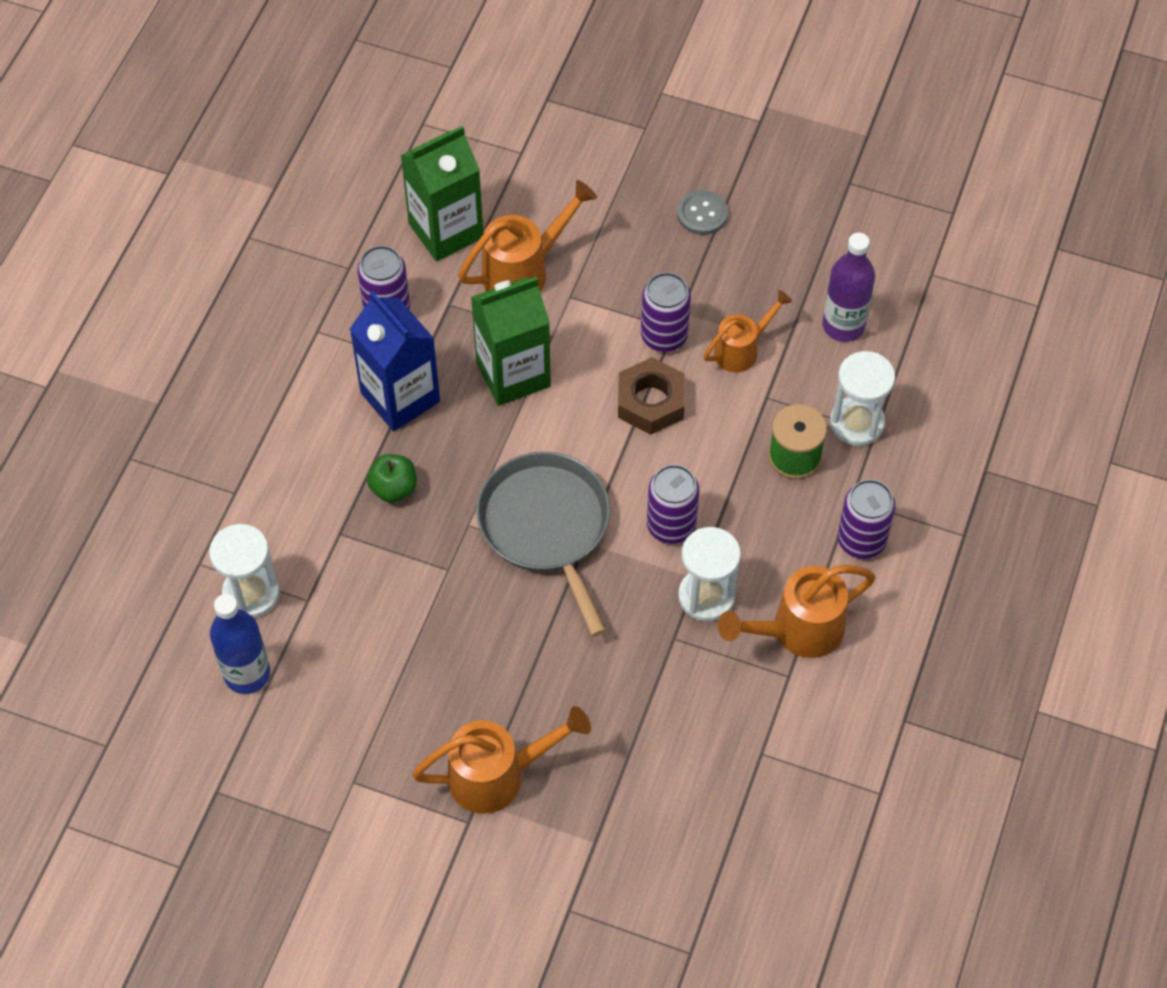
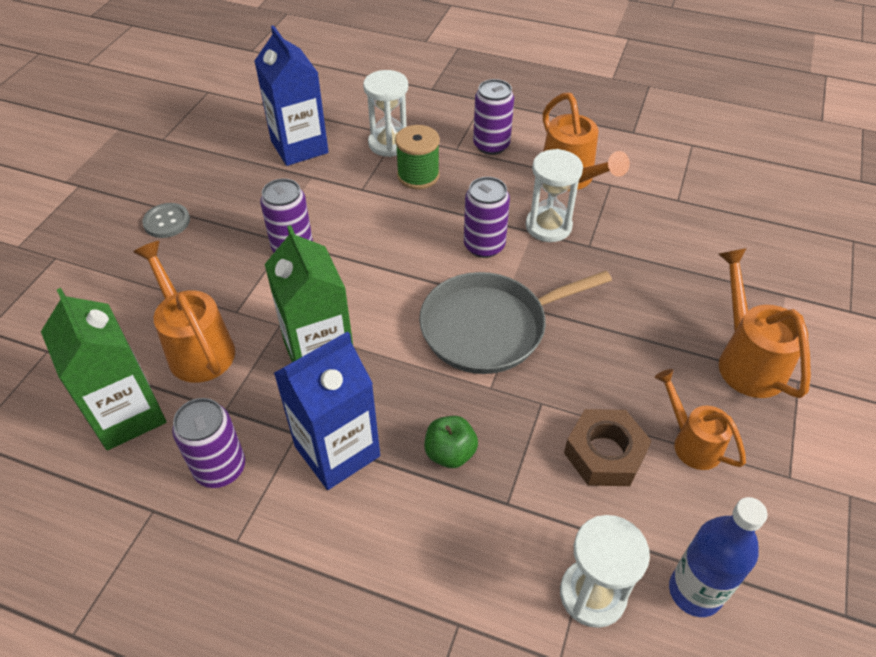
camera: 90 degrees left, 10 degrees down
brown nut [618,357,685,435] -> brown nut moved to [564,409,651,486]
orange watering can [704,290,792,373] -> orange watering can moved to [655,369,746,470]
purple bottle [823,233,875,342] -> blue carton [255,25,329,166]

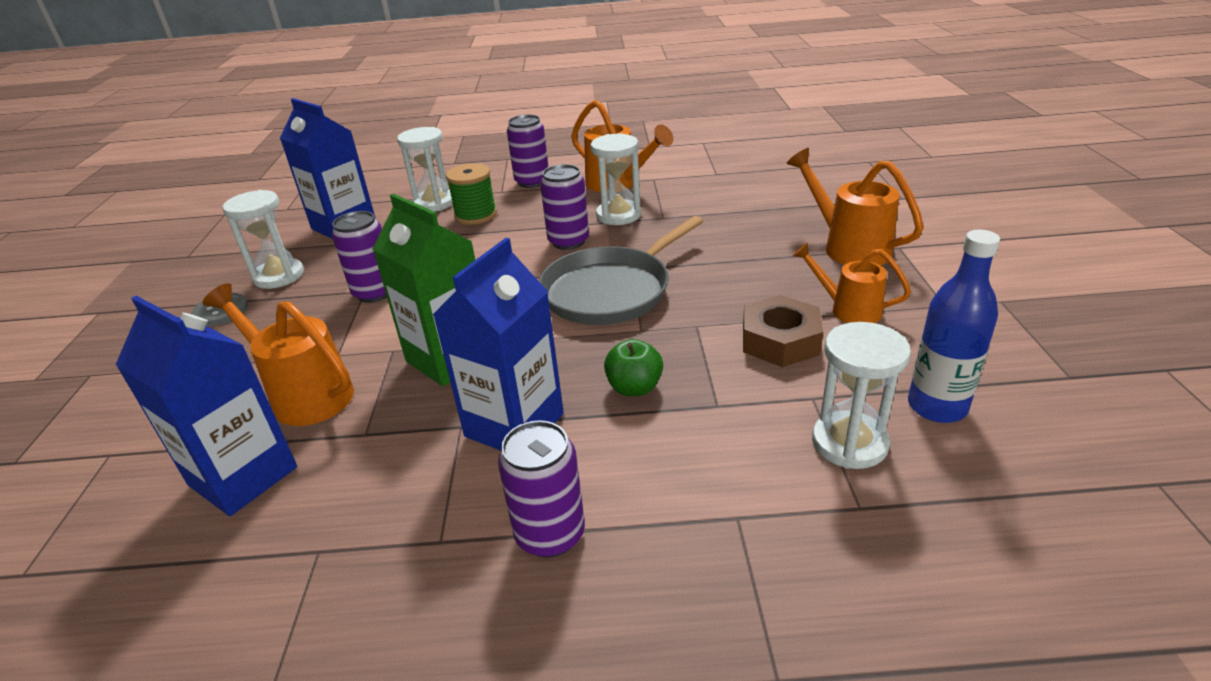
camera: 20 degrees left, 15 degrees down
green carton [41,288,166,450] -> blue carton [116,296,297,516]
purple can [172,398,245,488] -> purple can moved to [498,420,585,558]
none -> white hourglass [222,190,304,289]

